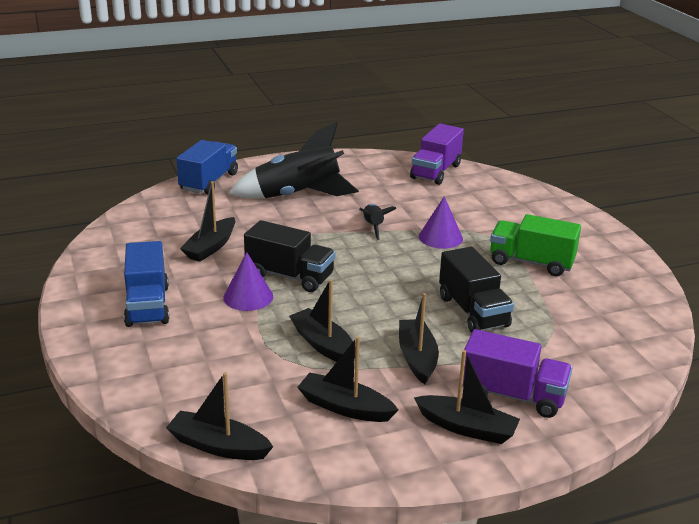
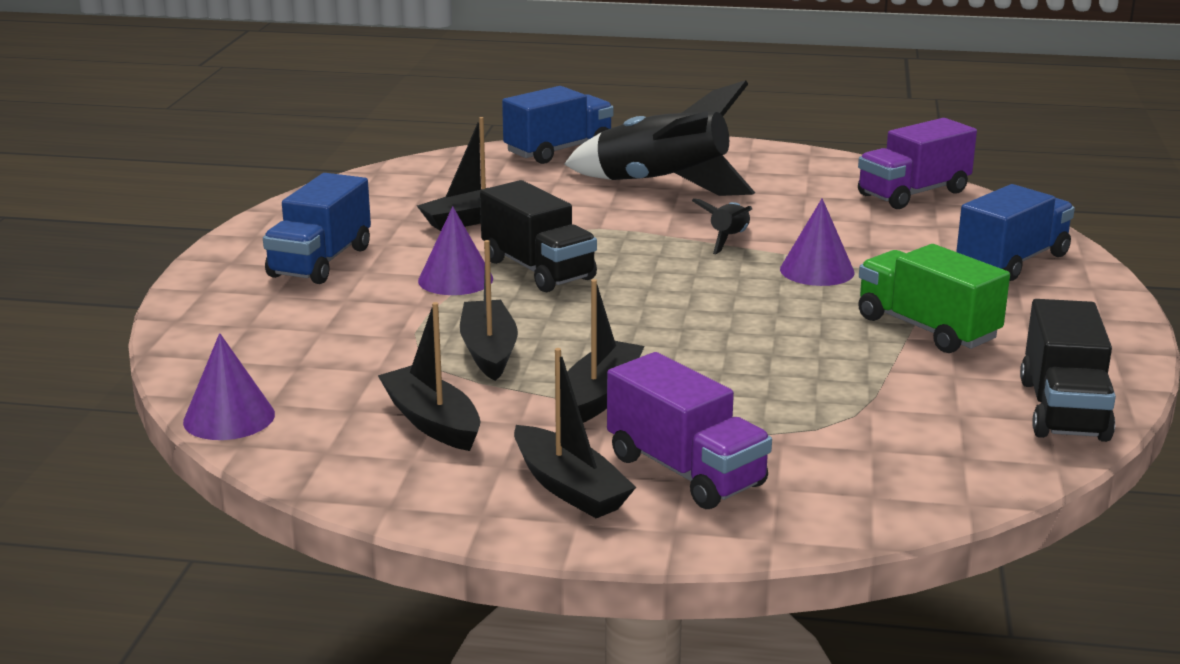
camera: 30 degrees right, 5 degrees down
black boat [166,372,273,460] -> purple cone [183,333,275,440]
black truck [439,247,514,333] -> black truck moved to [1020,299,1116,442]
none -> blue truck [956,184,1075,281]

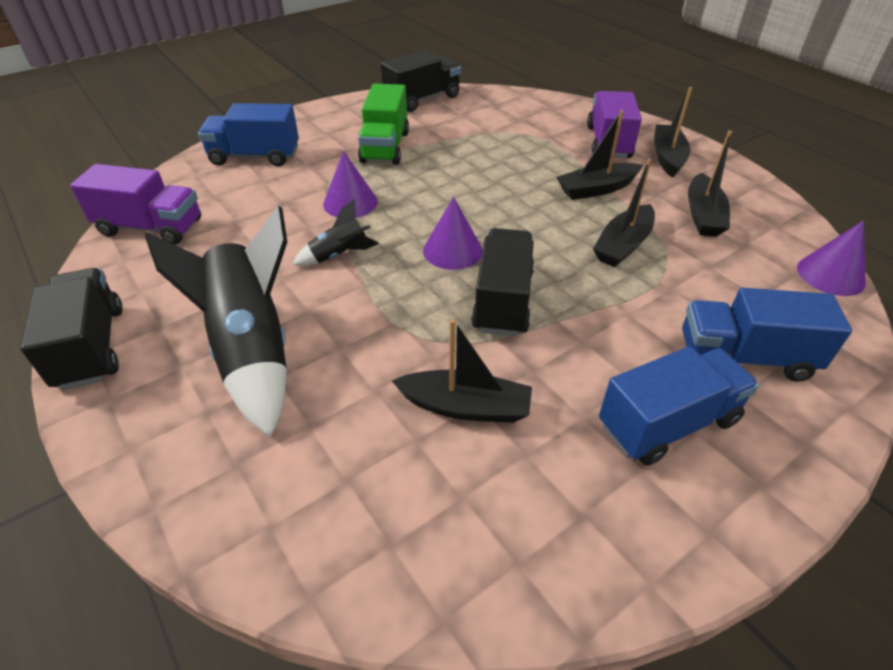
camera: 135 degrees left, 20 degrees up
purple cone [418,206,493,295] -> purple cone moved to [423,197,483,270]
blue truck [502,86,614,164] -> blue truck moved to [682,288,852,382]
none -> black truck [20,268,122,390]

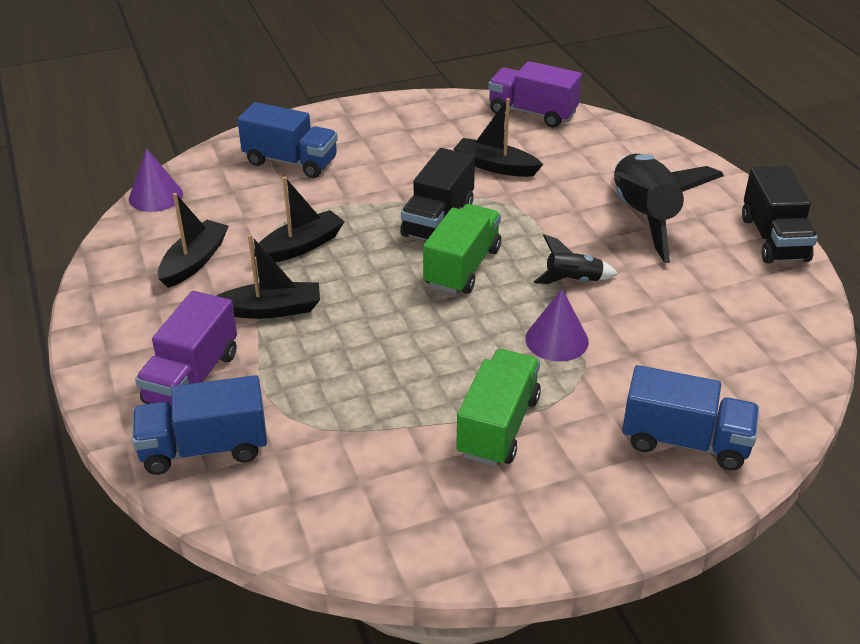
camera: 165 degrees left, 5 degrees down
purple truck [70,164,201,245] -> purple truck moved to [488,61,582,127]
black truck [381,50,461,112] -> none
purple cone [423,197,483,270] -> green truck [423,204,501,294]
blue truck [599,346,759,466] -> blue truck moved to [132,375,267,475]
black boat [654,87,692,178] -> none

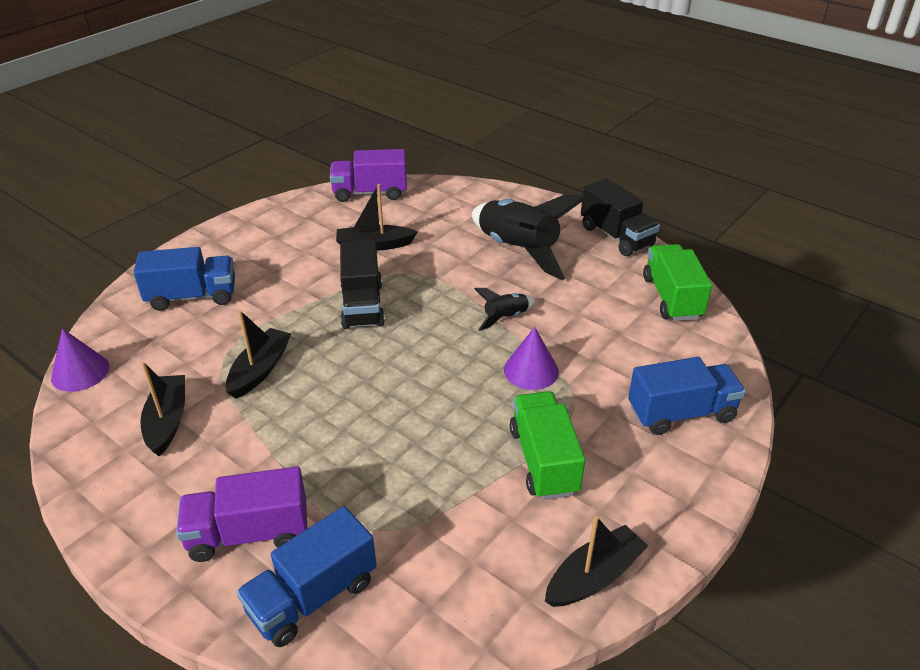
camera: 30 degrees left, 0 degrees up
purple truck [135,291,237,407] -> purple truck turned 90 degrees clockwise [176,466,307,562]
black boat [216,235,320,319] -> black boat moved to [545,516,648,607]
green truck [423,204,501,294] -> green truck moved to [643,244,712,321]

